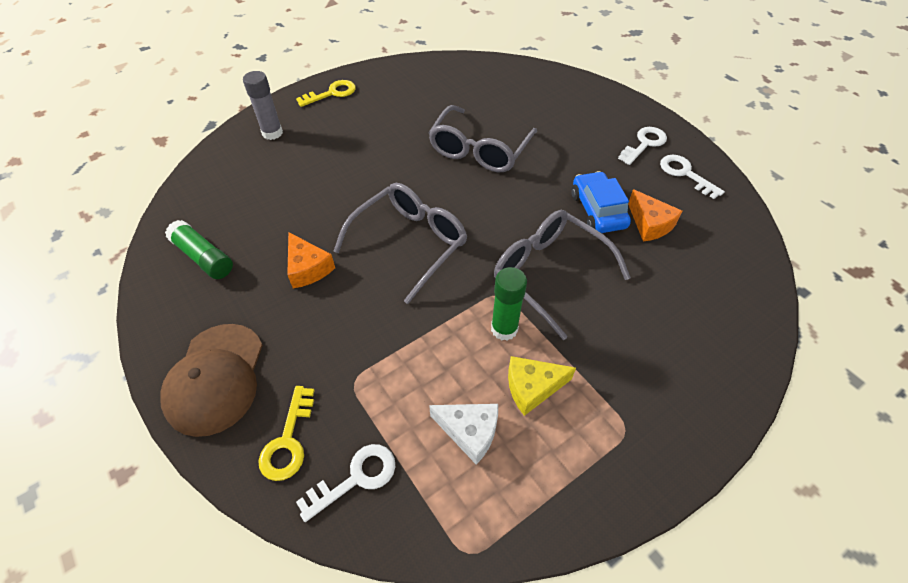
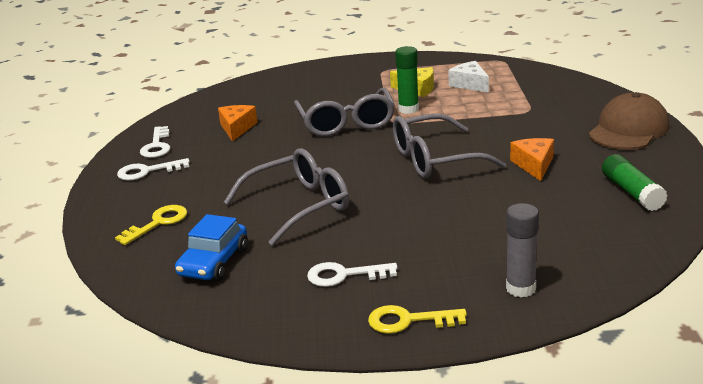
camera: 145 degrees left, 25 degrees down
yellow key [258,386,315,481] -> yellow key moved to [115,205,187,245]
white key [296,444,395,522] -> white key moved to [307,262,398,287]
blue car [571,171,631,233] -> blue car moved to [175,214,248,281]

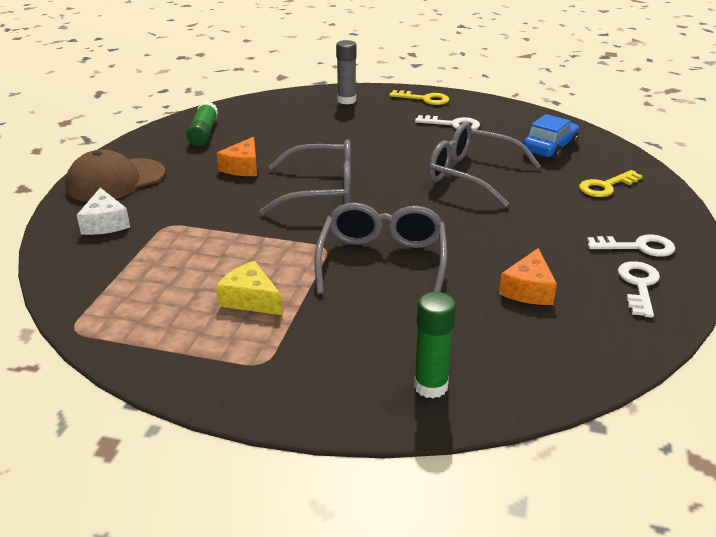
camera: 165 degrees left, 5 degrees up
grey glasses [224,148,349,246] -> grey glasses turned 45 degrees clockwise [428,122,540,207]
green glue stick [395,46,419,114] -> green glue stick moved to [414,292,456,398]
white cheese [448,61,489,93] -> white cheese moved to [77,188,130,235]

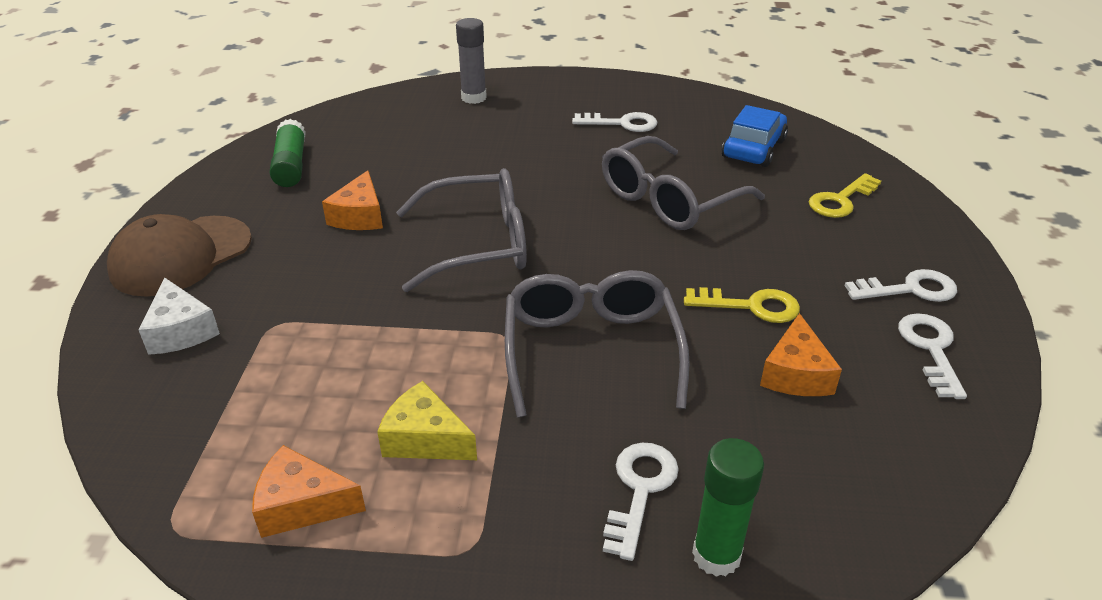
camera: 10 degrees left, 5 degrees up
yellow key [389,90,449,105] -> yellow key moved to [684,287,800,323]
grey glasses [428,122,540,207] -> grey glasses turned 60 degrees counterclockwise [602,136,765,230]
none -> orange cheese [252,445,366,538]
none -> white key [603,443,679,561]

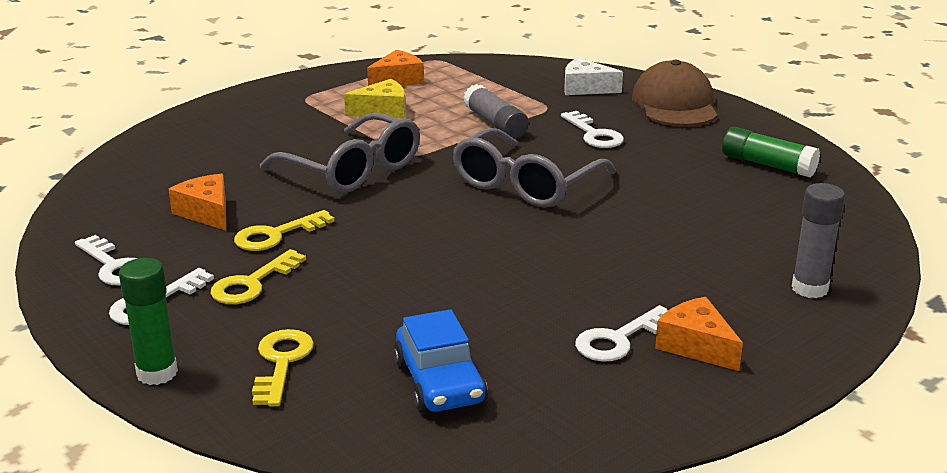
camera: 135 degrees right, 10 degrees down
orange cheese [322,170,383,230] -> orange cheese moved to [655,297,743,371]
grey glasses [602,136,765,230] -> none
white key [603,443,679,561] -> white key moved to [561,111,624,148]
green glue stick [692,438,764,577] -> green glue stick moved to [119,258,178,385]
none -> yellow key [211,249,306,304]
none -> grey glue stick [463,84,529,139]

